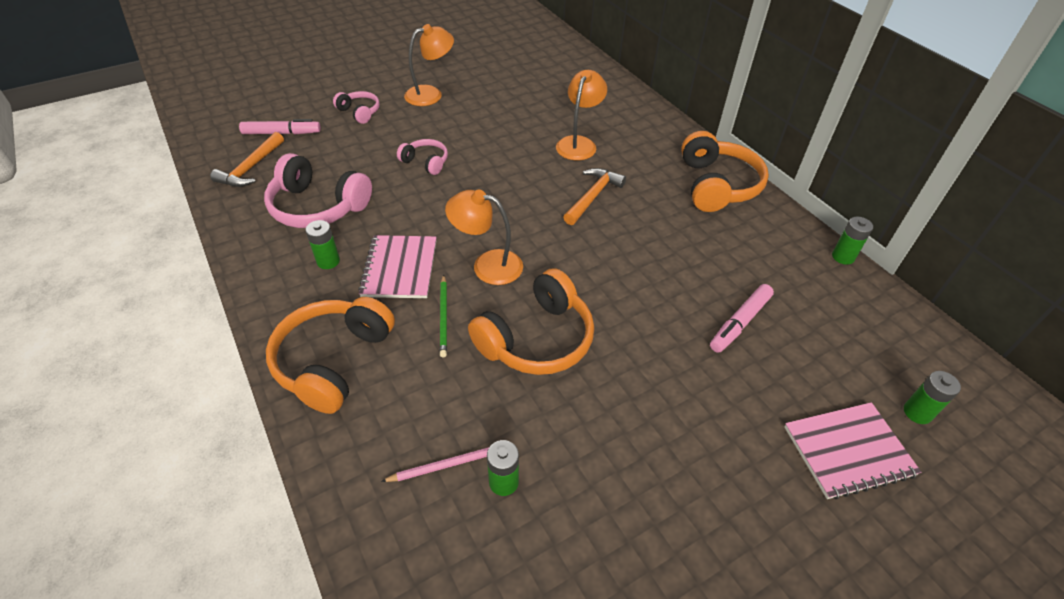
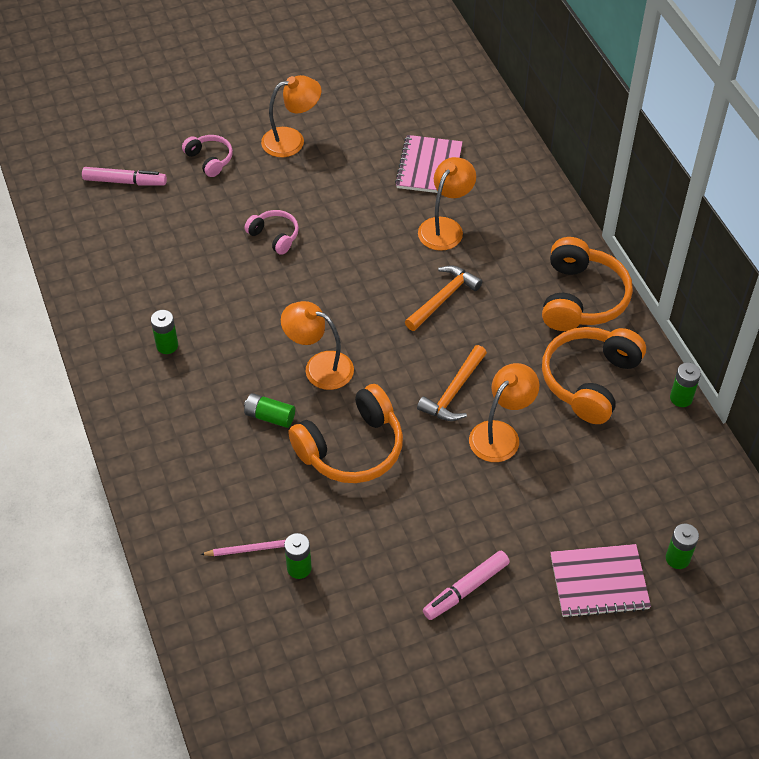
camera: 10 degrees right, 5 degrees up
orange hammer [210,132,284,187] -> orange hammer moved to [417,345,487,421]
pink headphones [264,153,372,228] -> none
orange headphones [266,297,395,414] -> orange headphones moved to [542,327,646,424]
pink notebook [358,235,437,298] -> pink notebook moved to [395,135,463,193]
green pencil [440,274,447,358] -> green battery [244,393,295,428]
pink marker [710,284,774,353] -> pink marker moved to [423,551,510,620]
none -> orange lamp [469,363,539,462]

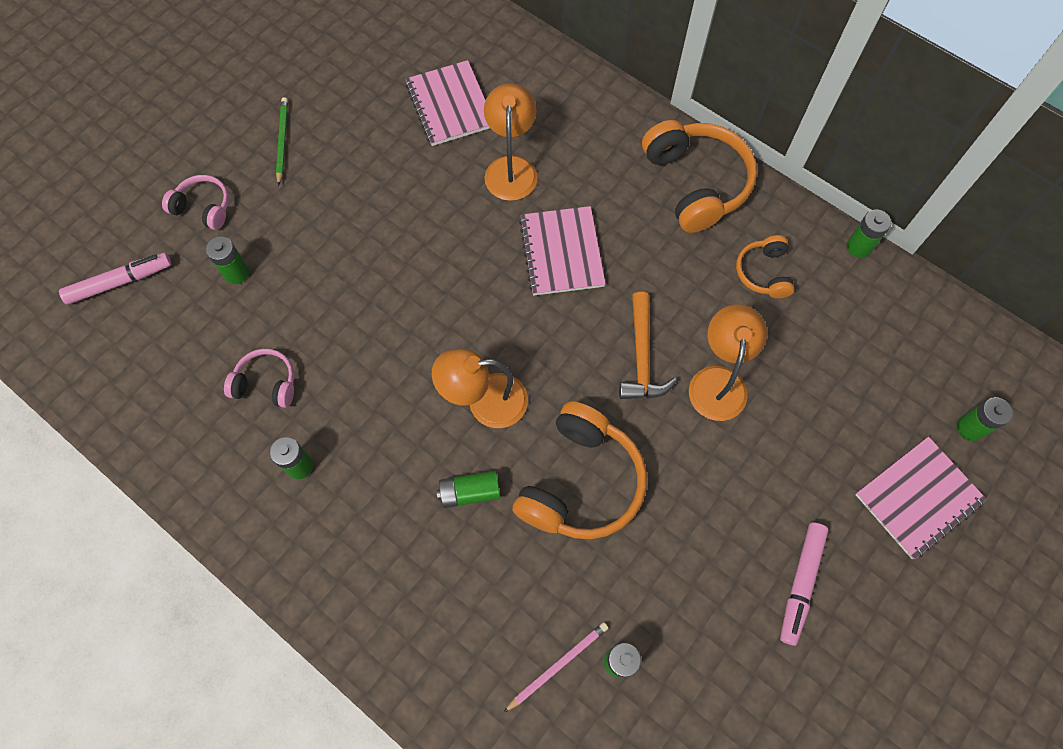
camera: 30 degrees left, 15 degrees up
pink headphones [244,210,299,255] -> pink headphones moved to [224,348,294,408]
orange lamp [261,75,321,157] -> green pencil [276,97,288,186]
orange hammer [405,265,483,331] -> pink notebook [519,206,606,295]
orange headphones [542,327,646,424] -> orange headphones [736,235,795,299], size x0.53
none -> green battery [206,236,249,284]

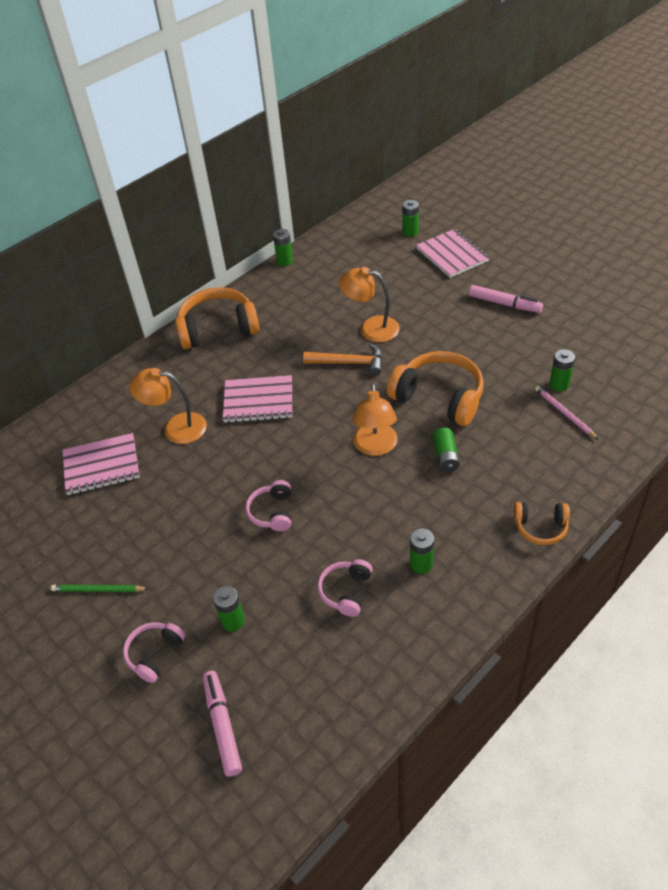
camera: 80 degrees left, 20 degrees down
orange headphones [736,235,795,299] -> orange headphones moved to [514,502,570,545]
none -> pink headphones [245,480,291,532]

